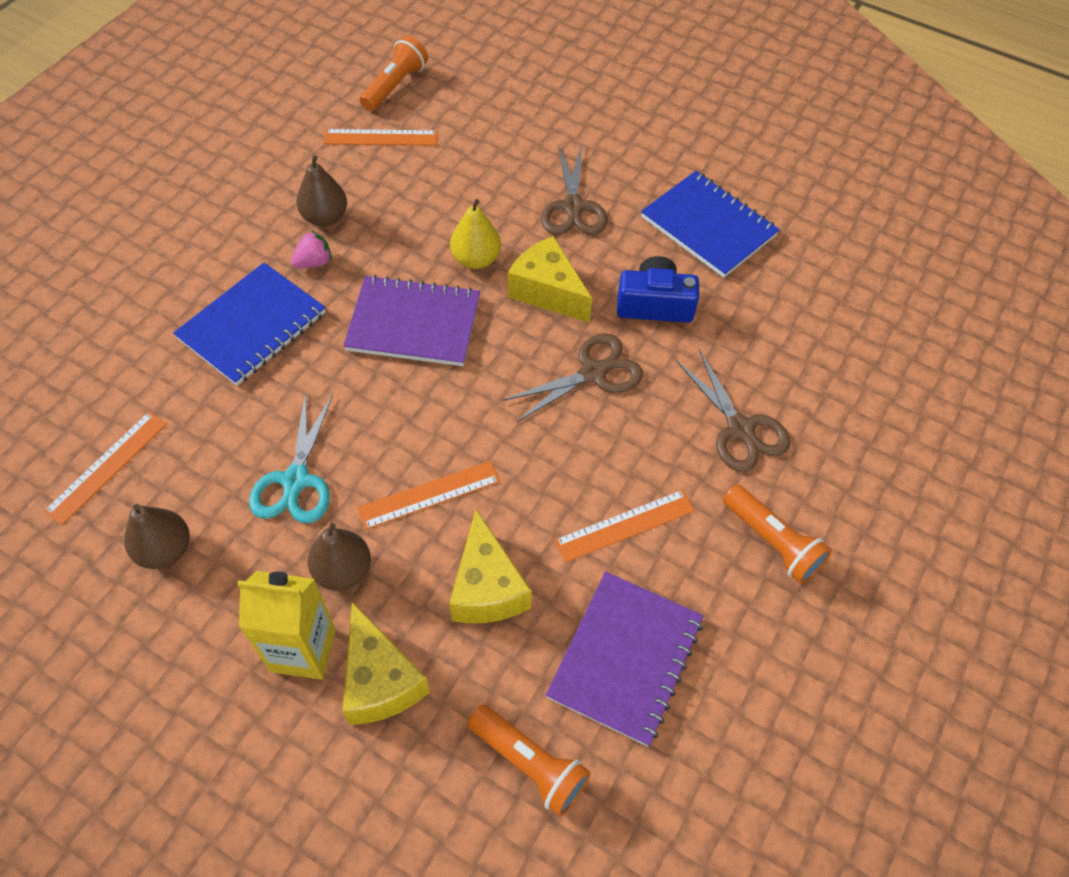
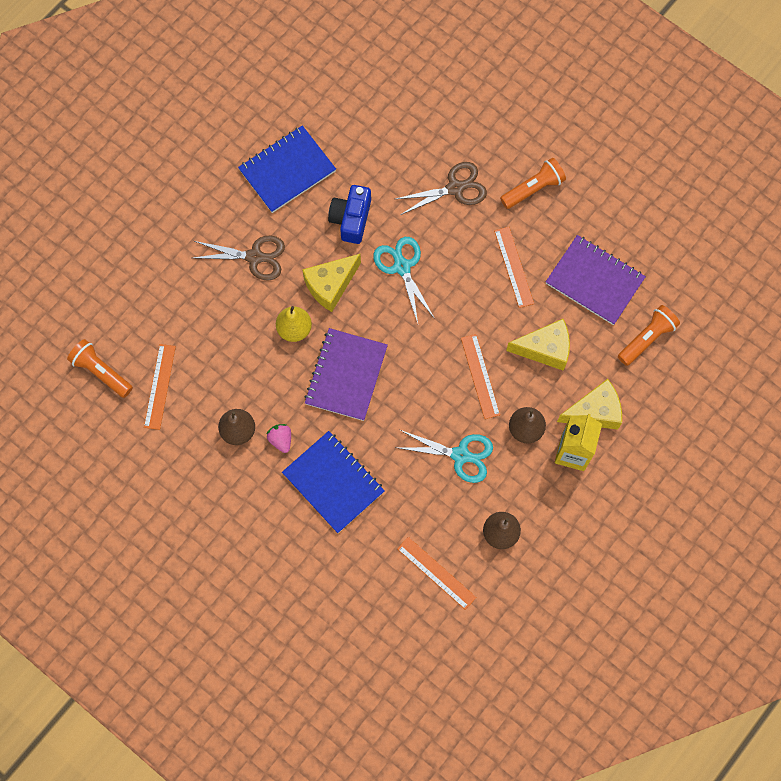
camera: 80 degrees left, 15 degrees up
brown scissors [502,333,643,422] -> turquoise scissors [373,237,435,323]

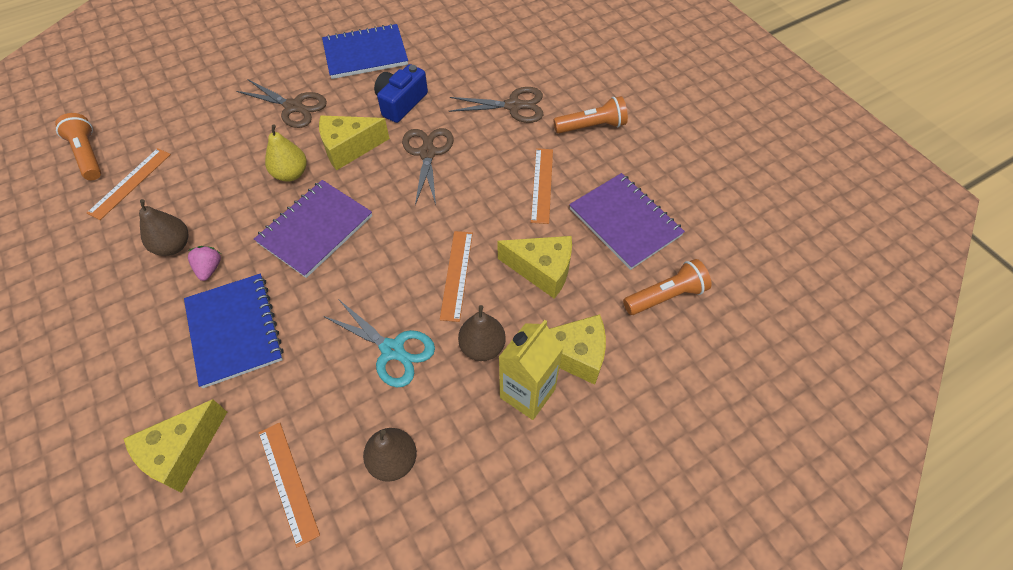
camera: 20 degrees right, 15 degrees down
turquoise scissors [373,237,435,323] -> brown scissors [402,128,454,205]
none -> yellow cheese [124,399,227,493]

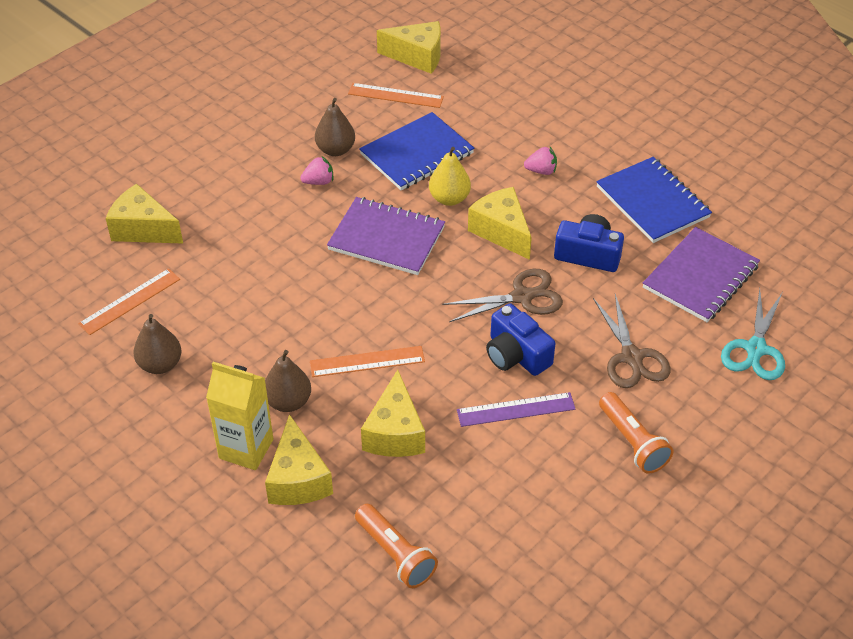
camera: 75 degrees right, 10 degrees down
orange flashlight [55,113,101,180] -> yellow cheese [377,21,441,74]
blue notebook [184,274,284,388] -> blue notebook moved to [359,112,474,191]
brown scissors [236,79,327,128] -> pink strawberry [524,147,557,175]
turquoise scissors [323,299,435,387] -> turquoise scissors moved to [721,288,785,380]
orange ruler [531,148,553,224] -> purple ruler [457,392,575,427]
purple notebook [569,173,685,270] -> purple notebook moved to [643,227,760,322]
none -> blue camera [486,303,556,376]

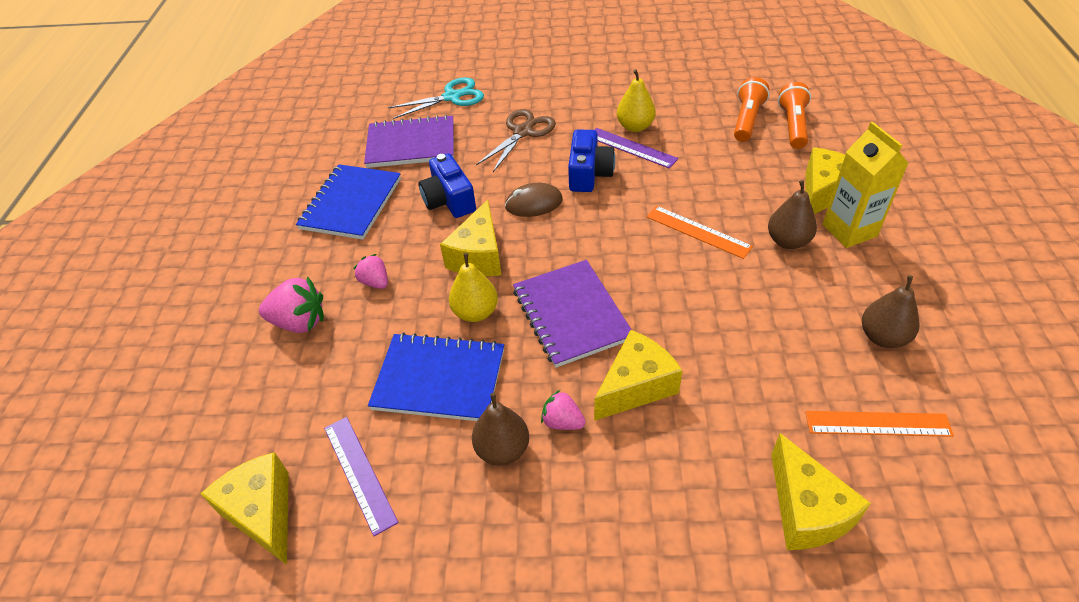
camera: 130 degrees left, 0 degrees up
orange ruler [348,83,444,108] -> purple ruler [324,417,399,536]
yellow cheese [361,370,425,457] -> yellow cheese moved to [594,330,683,421]
brown scissors [442,269,563,322] -> brown mouse [505,183,563,217]
orange flashlight [599,392,673,474] -> orange flashlight moved to [734,77,770,142]
none -> pink strawberry [259,276,324,333]
none -> yellow pear [617,69,656,132]

